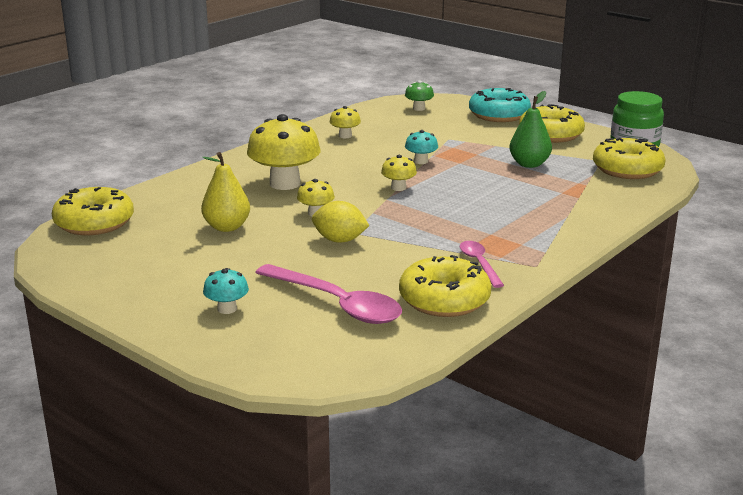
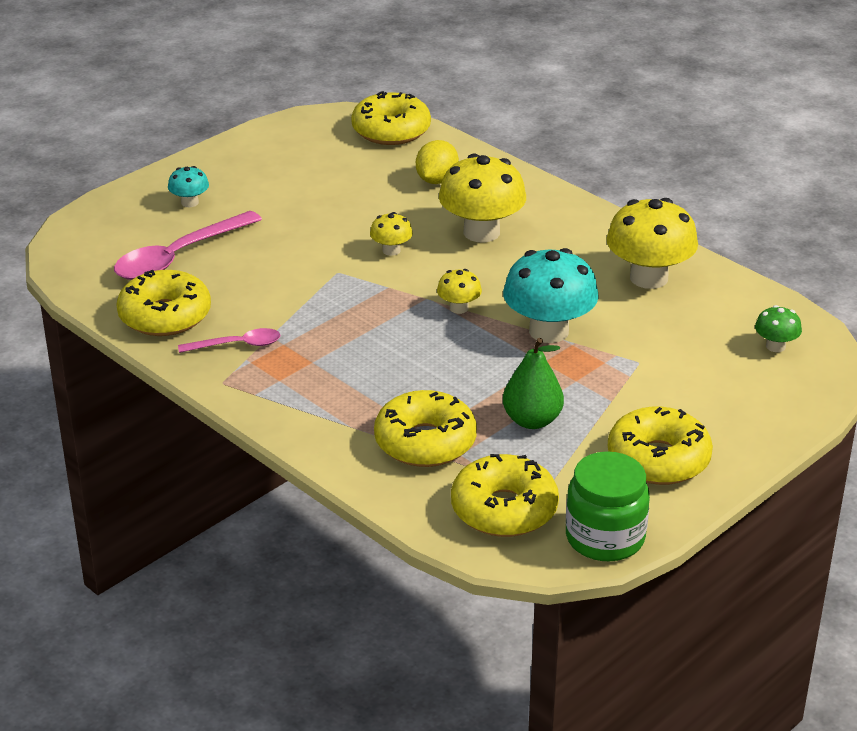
camera: 95 degrees right, 10 degrees up
yellow pear [201,152,250,232] -> none
yellow lemon [312,201,370,243] -> yellow lemon moved to [416,140,459,184]
yellow mushroom [329,106,361,138] -> yellow mushroom [606,198,698,289], size x2.07
turquoise mushroom [405,130,438,164] -> turquoise mushroom [503,248,599,343], size x2.07
turquoise donut [469,88,531,122] -> none
none -> yellow donut [374,390,477,467]

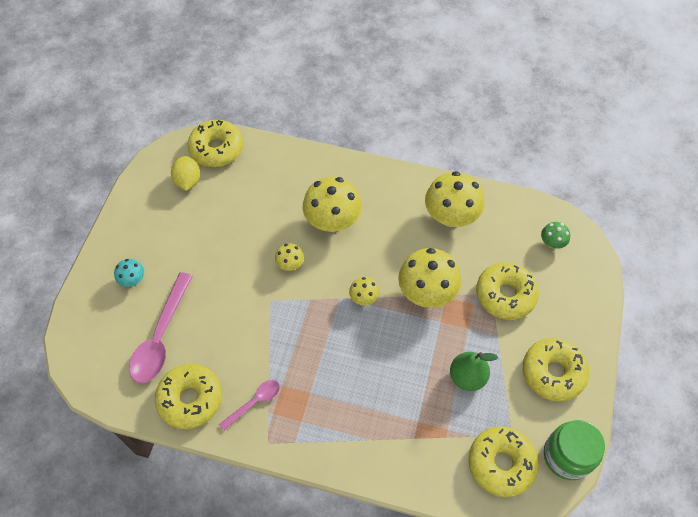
camera: 30 degrees left, 25 degrees up
yellow donut [374,390,477,467] -> yellow donut moved to [476,262,539,320]
yellow lemon [416,140,459,184] -> yellow lemon moved to [171,156,200,191]
turquoise mushroom [503,248,599,343] -> yellow mushroom [398,248,461,308]

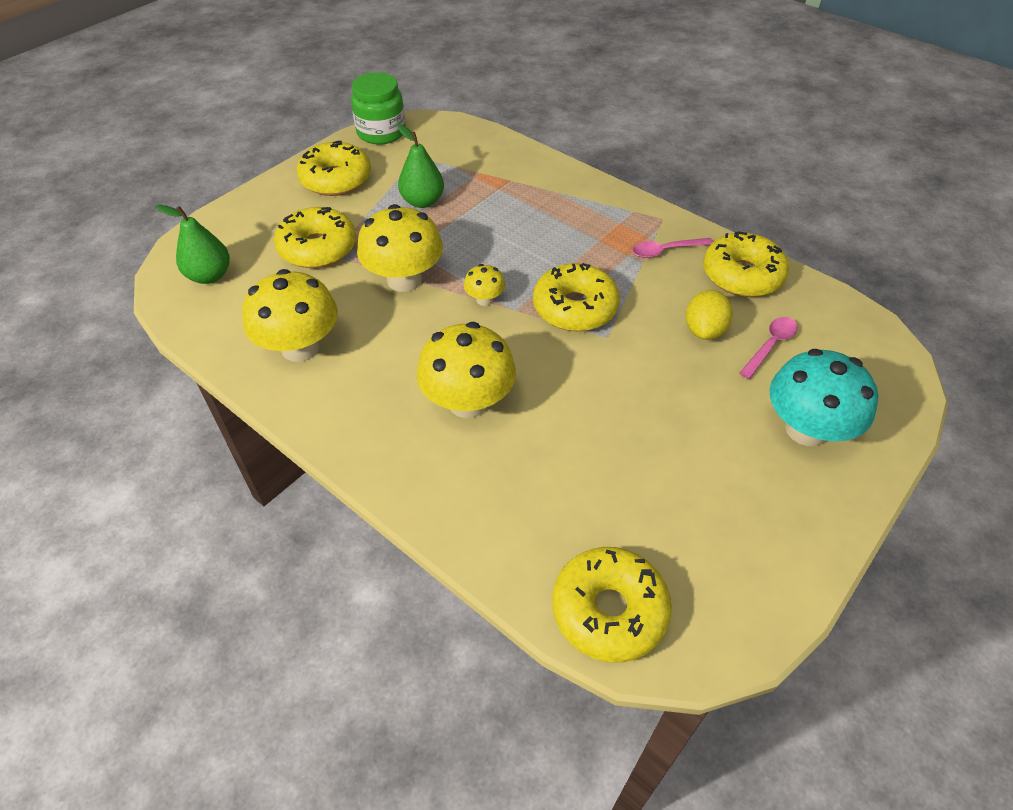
camera: 155 degrees left, 10 degrees down
turquoise mushroom [114,259,144,287] -> turquoise mushroom [769,349,878,446], size x2.07
pink spoon [129,272,193,383] -> pink spoon [740,317,798,379], size x0.54
yellow lemon [171,156,200,191] -> yellow lemon moved to [686,290,733,340]
yellow mushroom [275,243,304,271] -> none
yellow donut [468,426,539,497] -> yellow donut moved to [533,263,620,332]
green mushroom [541,222,570,249] -> green pear [156,205,230,284]

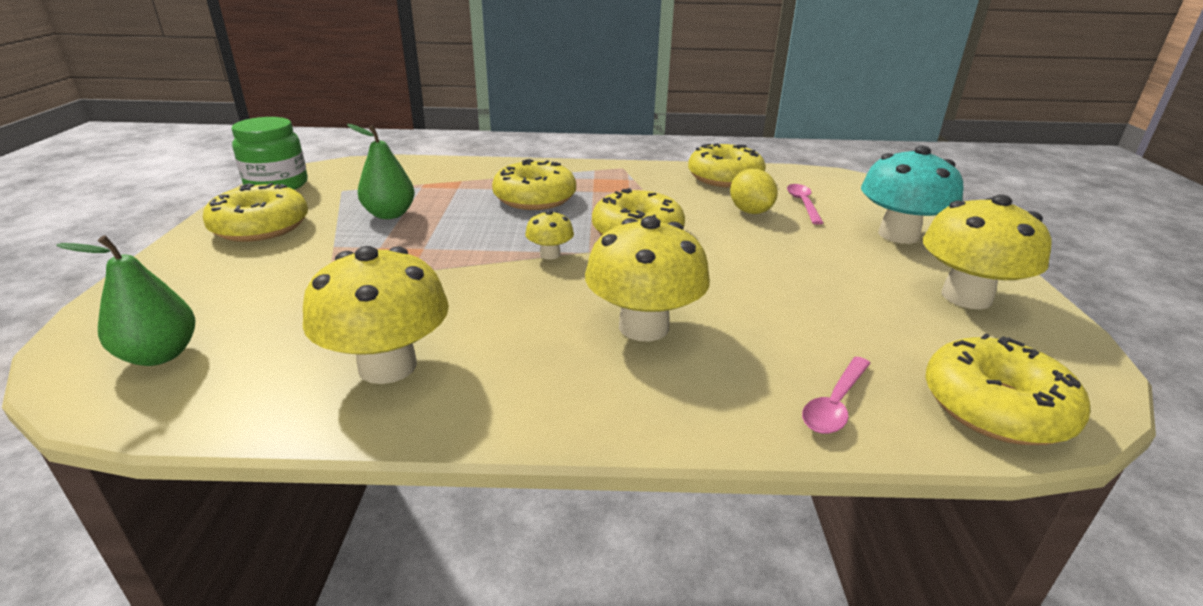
camera: 40 degrees left, 20 degrees down
yellow donut [274,207,356,268] -> yellow donut moved to [492,159,576,210]
yellow mushroom [357,204,443,292] -> yellow mushroom moved to [923,194,1052,309]
pink spoon [632,238,713,258] -> pink spoon moved to [802,357,871,434]

